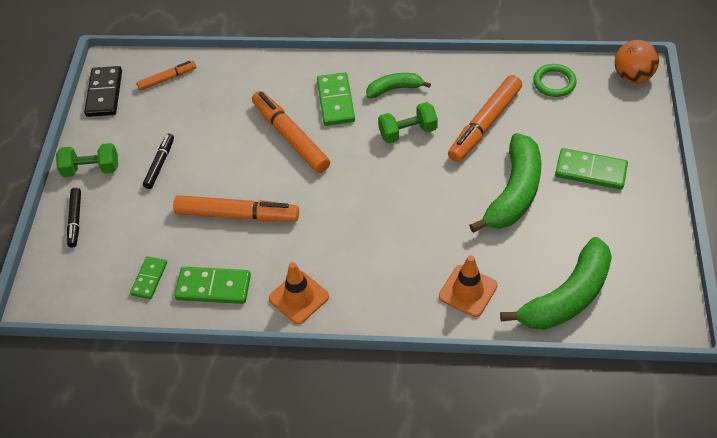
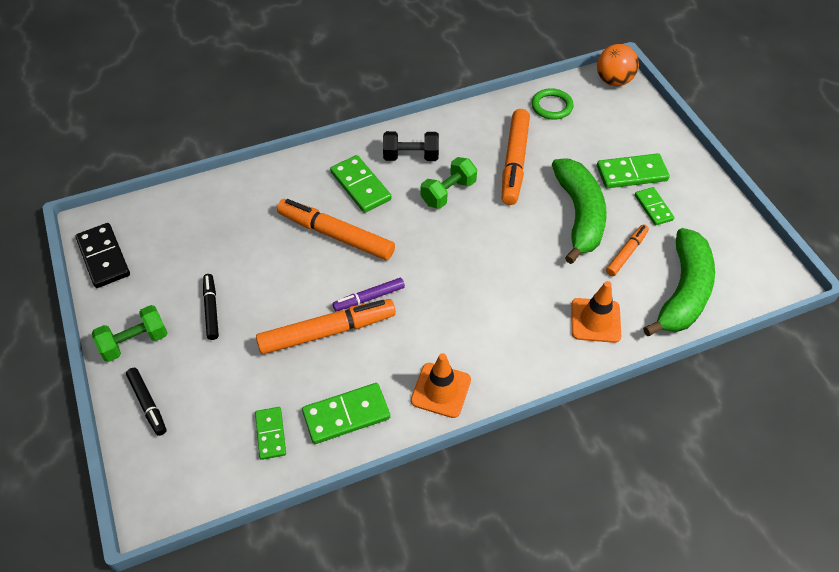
camera: 30 degrees left, 0 degrees up
orange marker [136,61,196,91] -> orange marker moved to [606,224,649,276]
green banana [366,73,431,98] -> black dumbbell [383,131,439,161]
none -> purple marker [332,278,405,311]
none -> green domino [635,187,674,225]

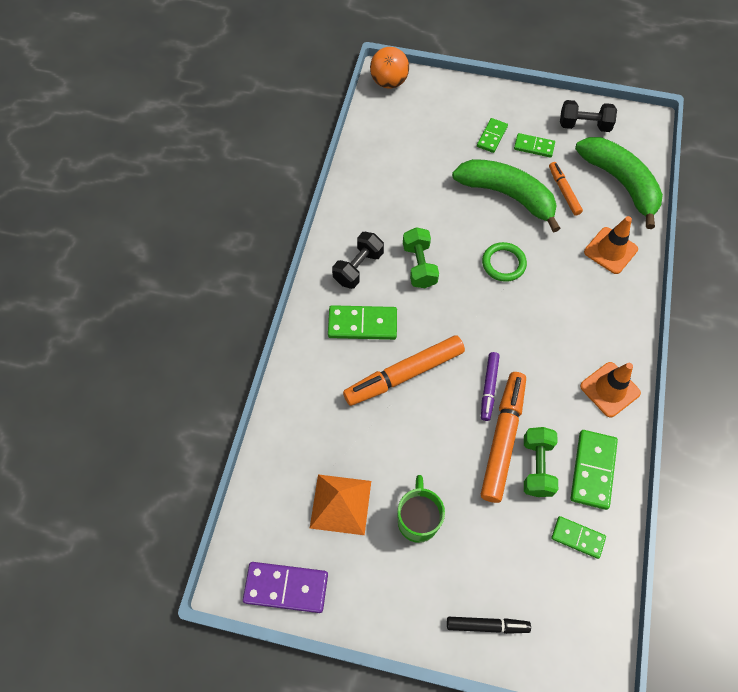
camera: 55 degrees left, 10 degrees up
black domino [75,223,130,288] -> purple domino [243,562,328,613]
green dumbbell [92,305,167,362] -> green dumbbell moved to [524,427,558,497]
black marker [203,274,219,340] -> green mug [397,475,445,543]
orange marker [502,109,530,205] -> none
green ring [532,88,573,120] -> green ring moved to [482,242,527,282]
green domino [597,153,670,188] -> green domino [477,118,508,153], size x0.64
none -> orange pyramid [310,474,371,535]
none -> black dumbbell [560,100,617,132]

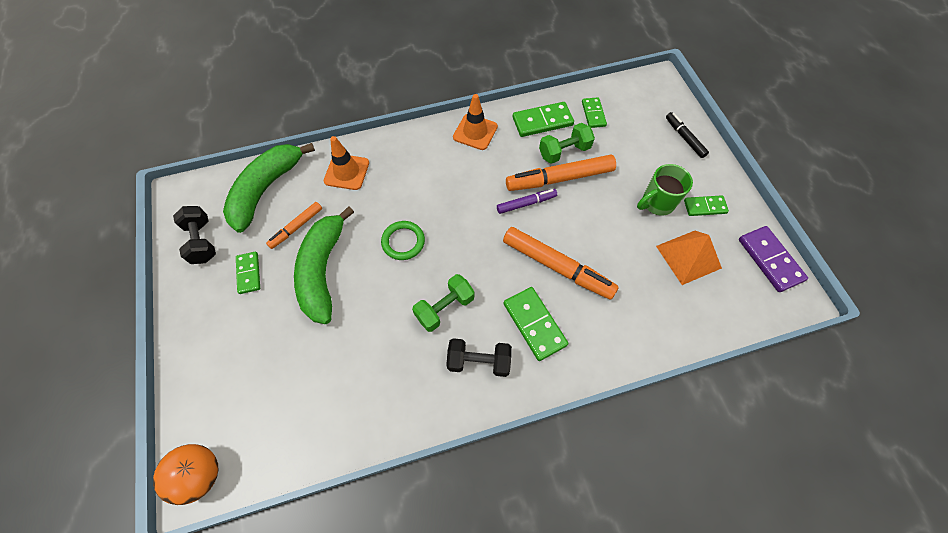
camera: 120 degrees left, 0 degrees up
green domino [477,118,508,153] -> green domino moved to [684,195,729,216]

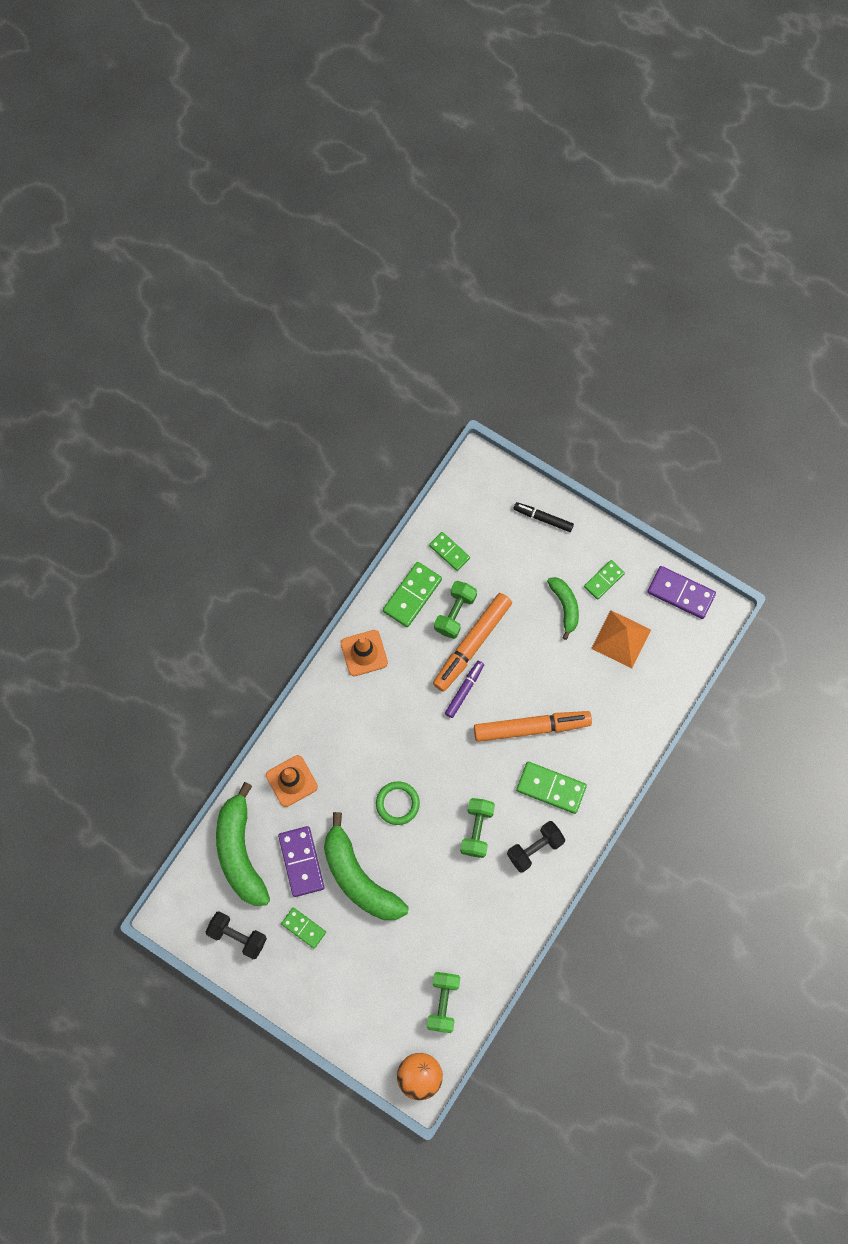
camera: 40 degrees left, 10 degrees up
orange marker [266,202,322,249] -> purple domino [278,826,324,897]
green mug [637,164,693,216] -> green banana [547,577,579,640]
none -> green dumbbell [427,972,460,1033]

